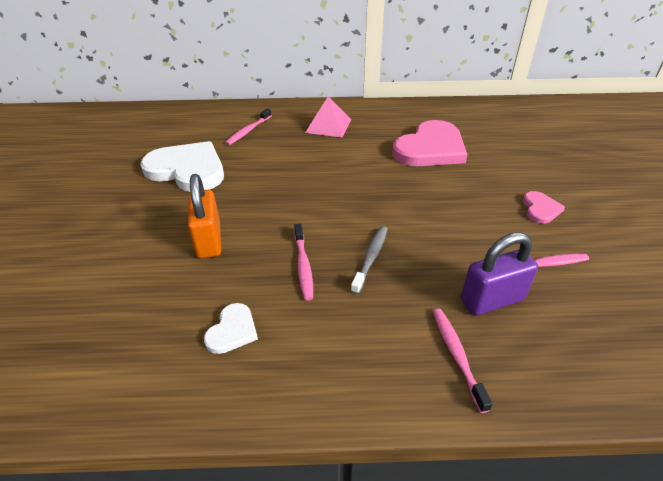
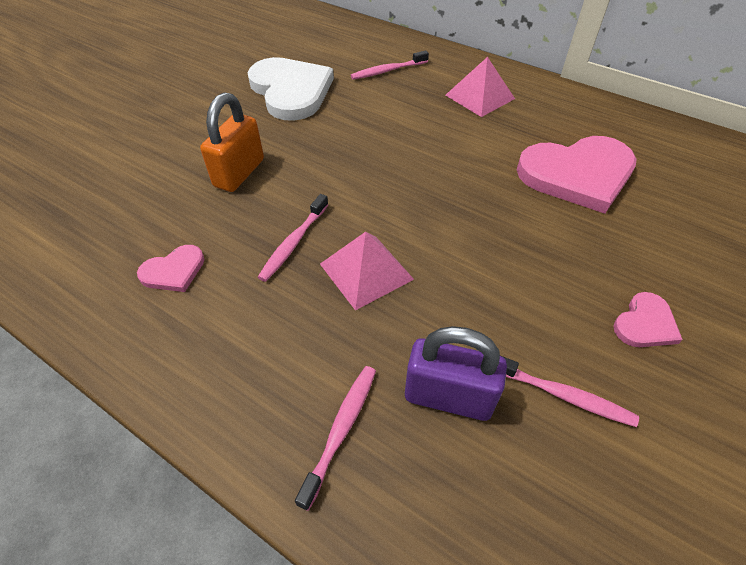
camera: 35 degrees right, 10 degrees up
white heart [204,303,258,354] -> pink heart [137,245,204,292]
grey toothbrush [351,226,387,294] -> pink pyramid [320,232,414,310]

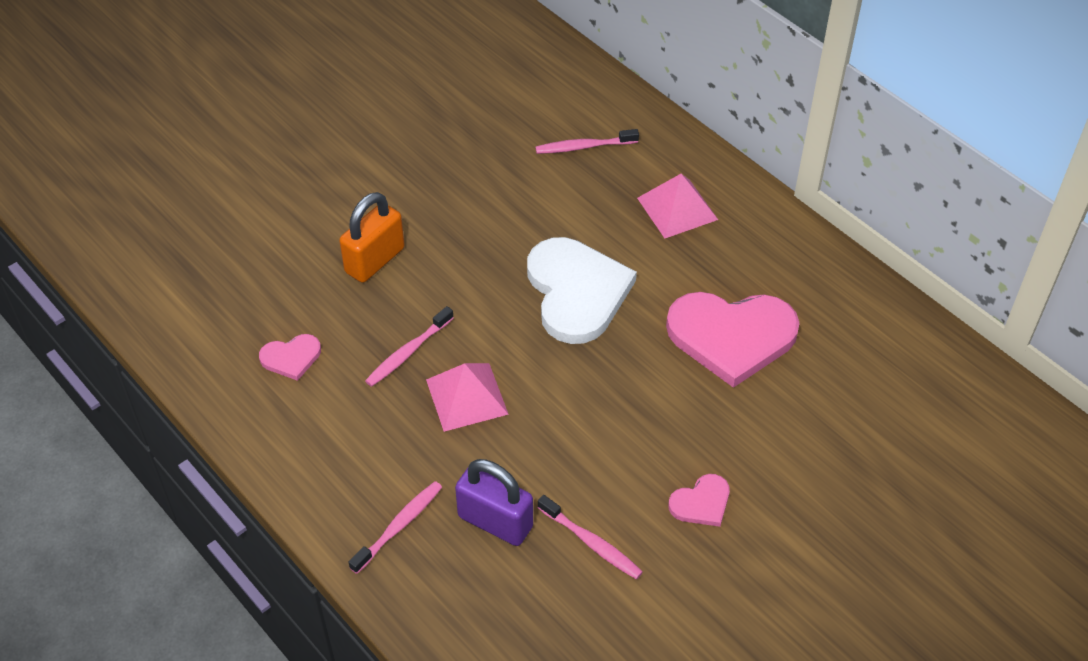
camera: 15 degrees right, 0 degrees up
white heart [248,57,334,121] -> white heart moved to [527,237,637,344]

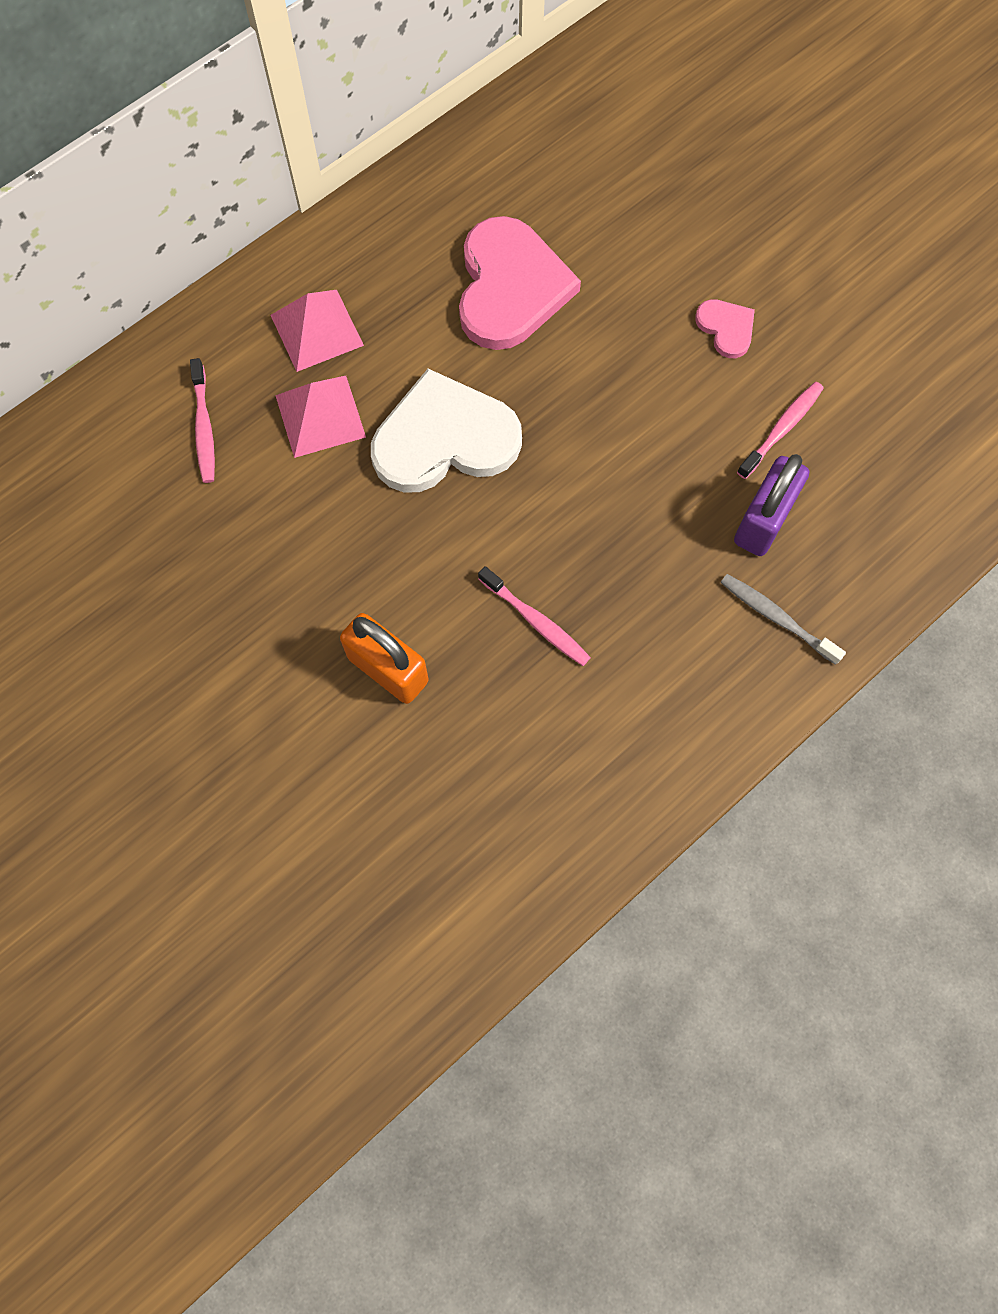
camera: 90 degrees left, 20 degrees up
pink heart [259,334,321,381] -> none
pink toothbrush [349,481,442,574] -> grey toothbrush [720,574,846,665]
pink pyramid [426,363,509,432] -> pink pyramid moved to [275,376,366,458]

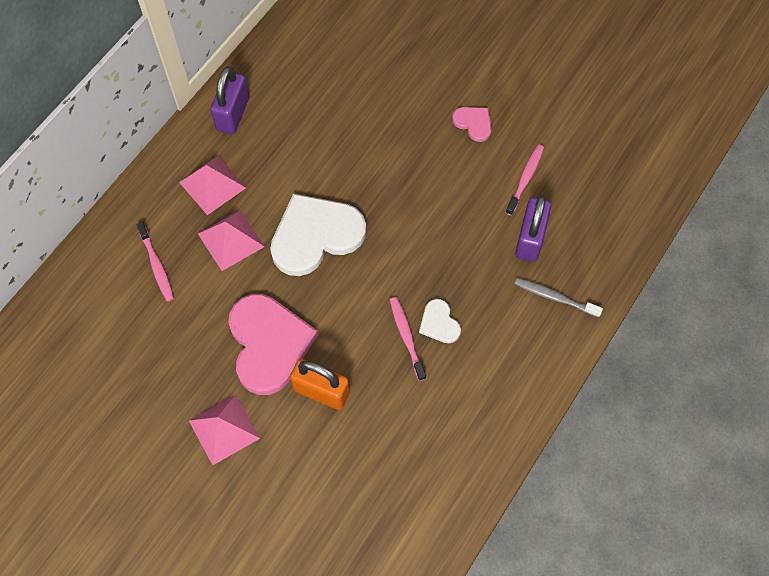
camera: 15 degrees left, 5 degrees down
pink heart [459,216,581,350] -> pink heart moved to [229,294,318,395]
pink toothbrush [478,566,591,666] -> pink toothbrush turned 135 degrees counterclockwise [390,297,426,381]
none -> pink pyramid [189,395,260,465]
none -> purple padlock [210,66,249,134]
none -> white heart [419,299,461,343]

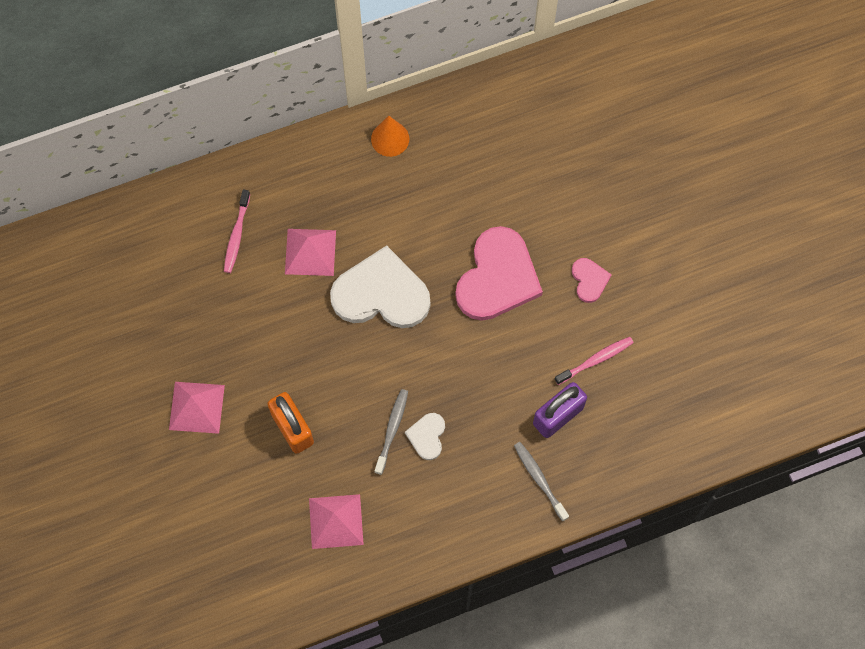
camera: 35 degrees right, 5 degrees up
pink pyramid [179,156,246,215] -> pink pyramid moved to [309,494,364,549]
purple padlock [210,66,249,134] -> orange cone [371,116,409,157]
pink heart [229,294,318,395] -> pink heart moved to [455,226,543,321]
pink toothbrush [390,297,426,381] -> grey toothbrush [374,389,408,475]

